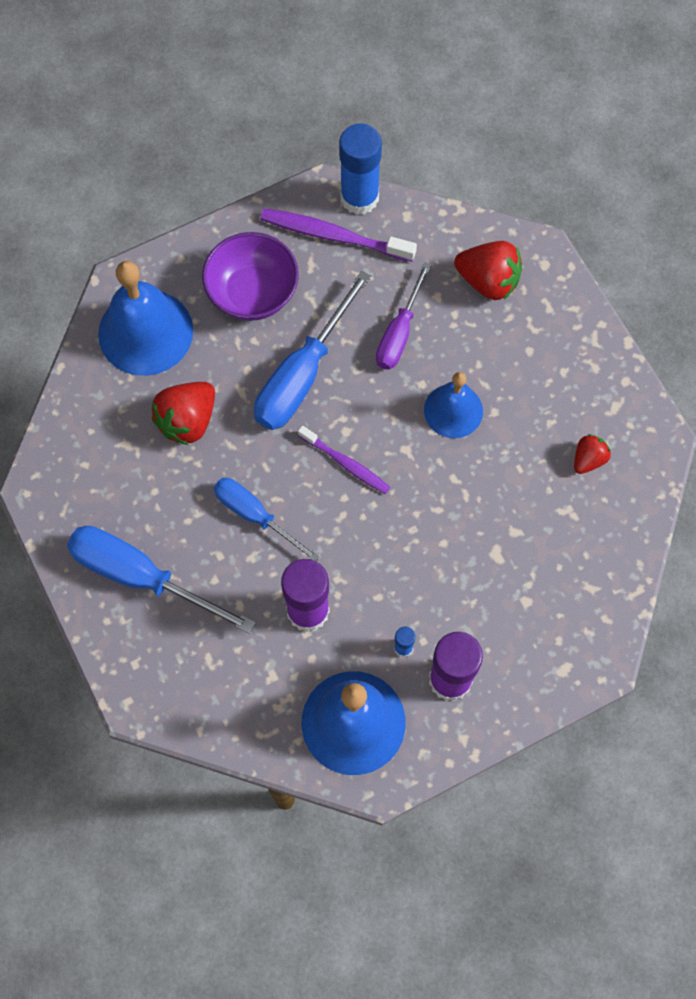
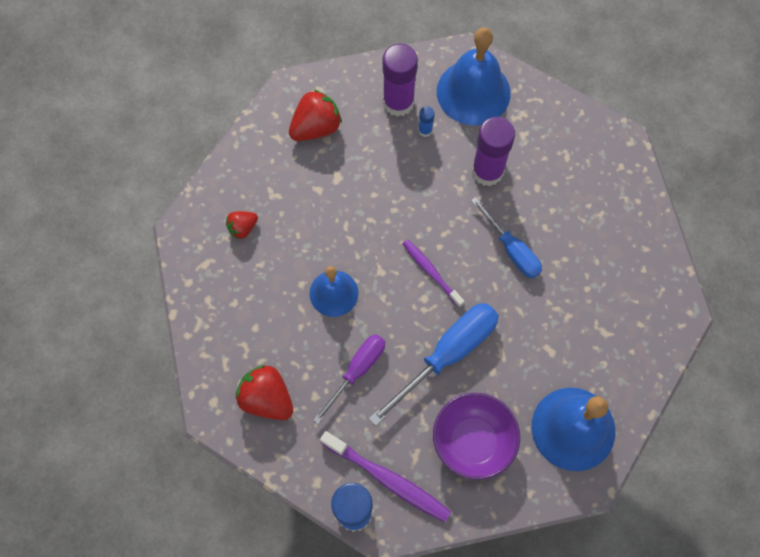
camera: 165 degrees left, 0 degrees up
blue screwdriver [67,526,255,634] -> none
red strawberry [152,382,215,446] -> red strawberry moved to [289,89,342,141]

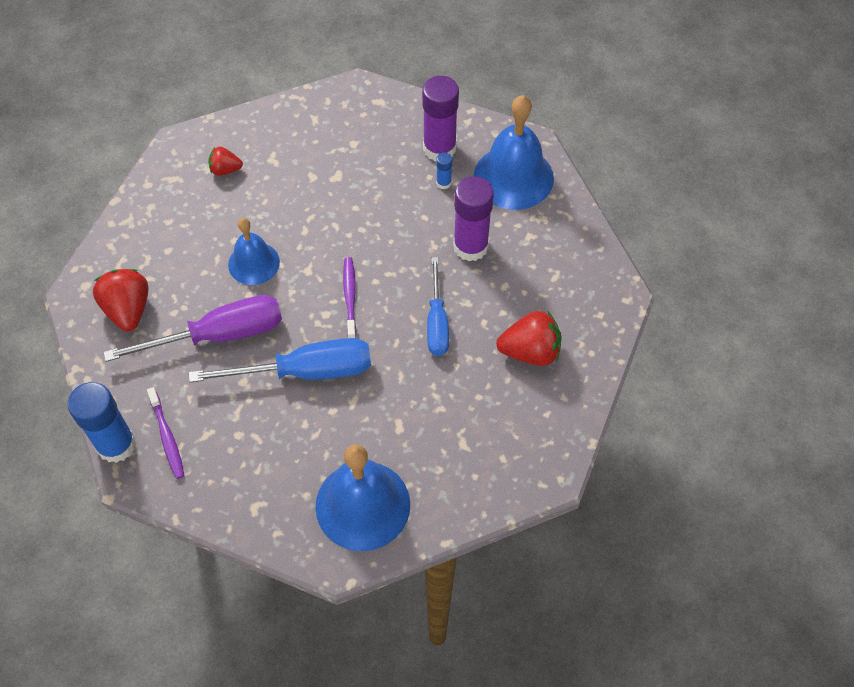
camera: 35 degrees right, 10 degrees down
red strawberry [289,89,342,141] -> red strawberry moved to [496,311,561,366]
purple screwdriver [313,334,385,424] -> purple screwdriver [103,295,282,362], size x1.56
purple toothbrush [320,431,451,522] -> purple toothbrush [147,387,185,479], size x0.64
purple bowl [433,393,520,480] -> none

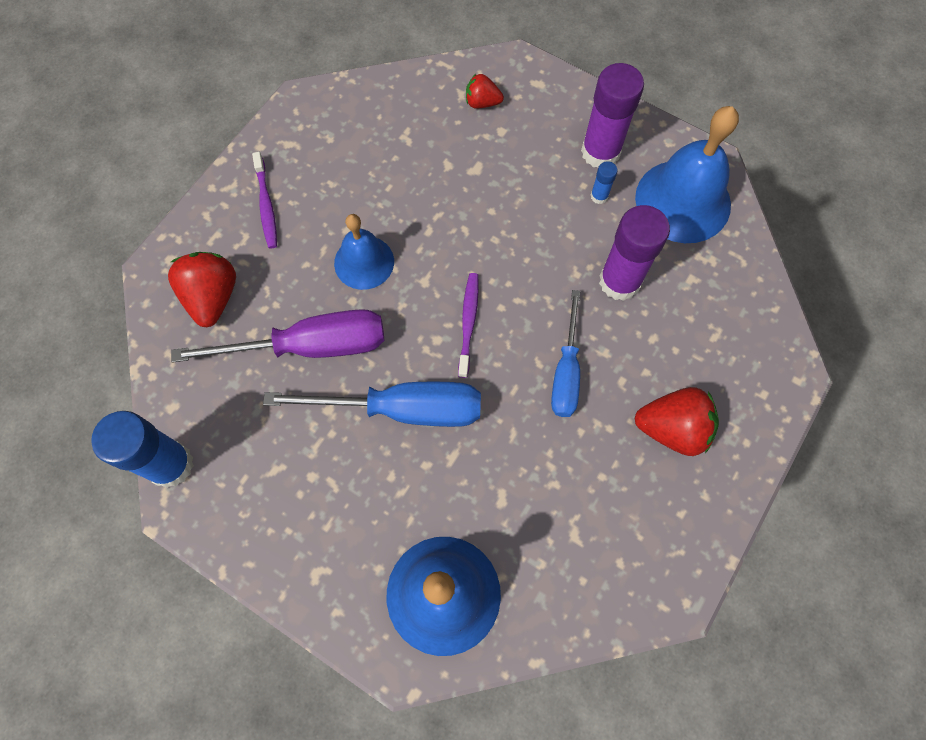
camera: 10 degrees right, 10 degrees up
purple toothbrush [147,387,185,479] -> purple toothbrush moved to [252,152,277,248]
red strawberry [208,147,243,176] -> red strawberry moved to [466,74,504,109]

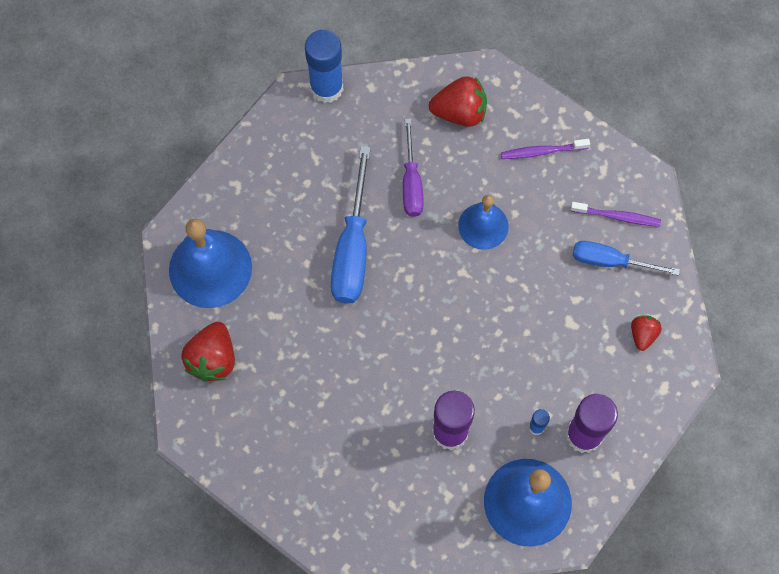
camera: 95 degrees right, 0 degrees up
purple screwdriver [171,309,384,363] -> purple screwdriver [403,119,424,217], size x0.64
purple toothbrush [458,273,479,378] -> purple toothbrush moved to [570,202,661,227]
blue screwdriver [551,290,580,417] -> blue screwdriver moved to [573,241,680,276]
red strawberry [634,387,719,456] -> red strawberry moved to [181,322,235,382]

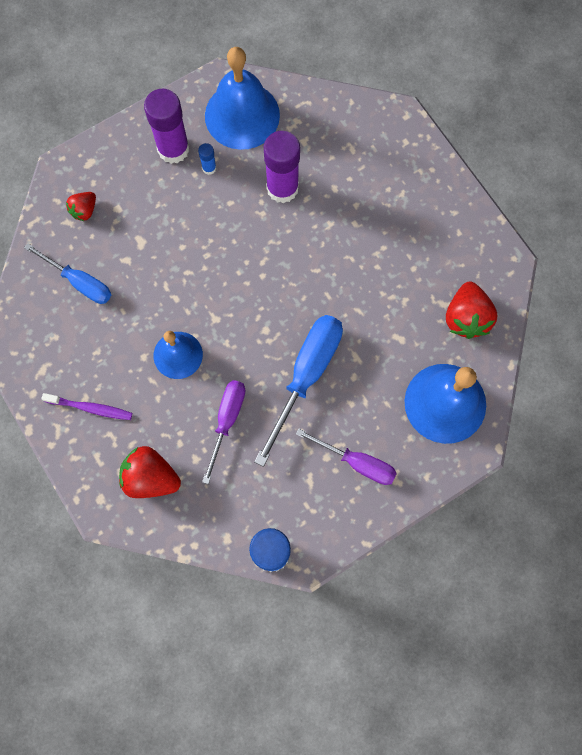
camera: 160 degrees left, 5 degrees up
red strawberry [181,322,235,382] -> red strawberry turned 150 degrees clockwise [446,282,497,339]
purple toothbrush [570,202,661,227] -> none
none -> purple screwdriver [296,428,397,485]

